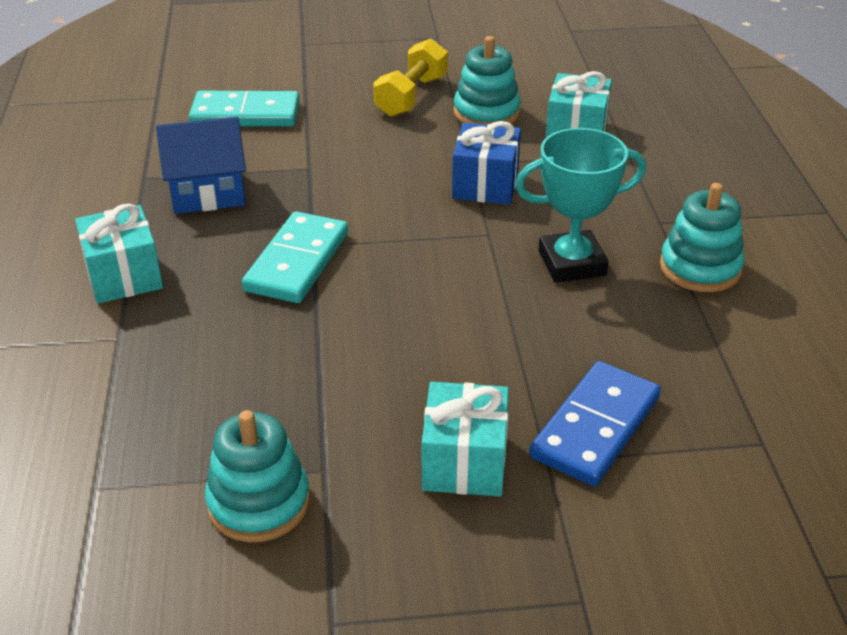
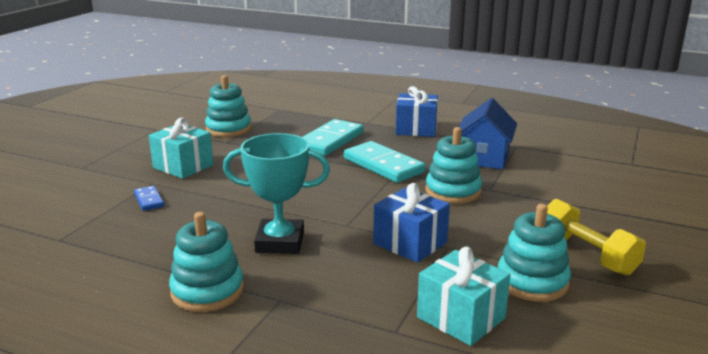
camera: 120 degrees right, 15 degrees down
turquoise gift [75,203,163,304] -> blue gift [396,86,438,137]
turquoise domino [189,91,300,127] -> turquoise domino moved to [302,119,364,156]
turquoise trophy [515,128,646,283] -> turquoise trophy turned 75 degrees clockwise [223,133,330,254]
blue domino [529,361,661,486] -> blue domino [134,186,164,211], size x0.48
none -> turquoise stacking toy [426,127,482,204]

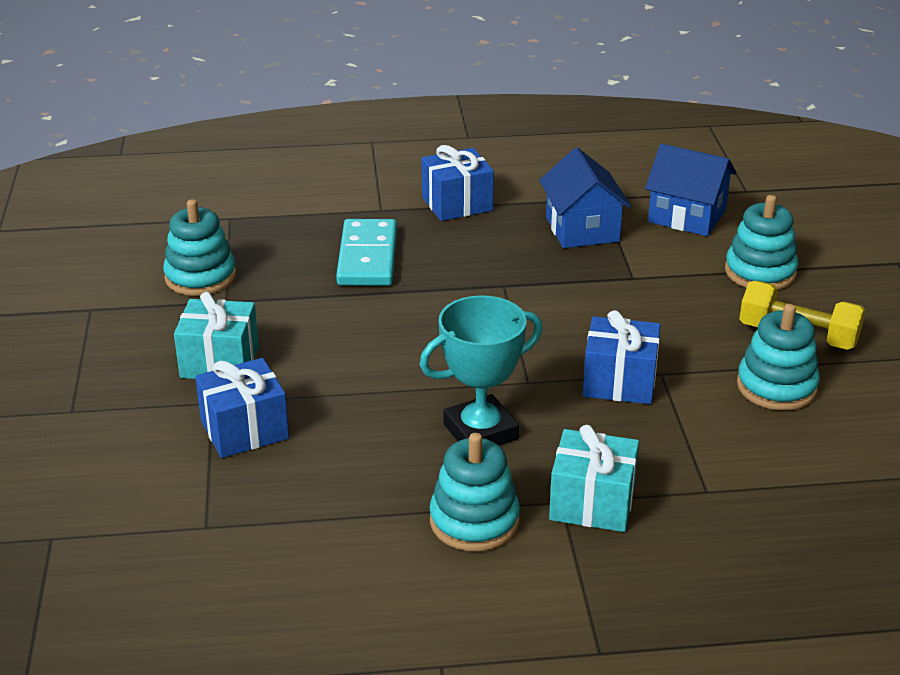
camera: 30 degrees left, 10 degrees up
blue domino [134,186,164,211] -> blue gift [195,358,289,458]
turquoise domino [344,141,426,183] -> none
turquoise gift [417,247,511,346] -> turquoise gift moved to [549,425,639,532]
turquoise stacking toy [426,127,482,204] -> turquoise stacking toy moved to [725,195,799,290]
none -> blue house [645,144,737,236]

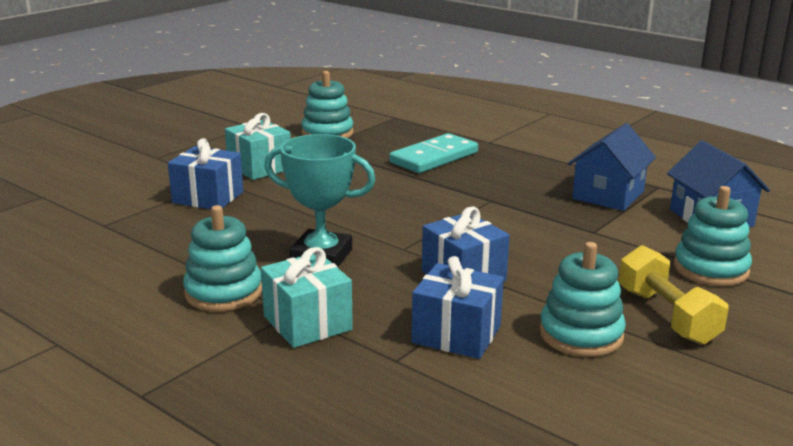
camera: 45 degrees right, 10 degrees down
blue gift [421,145,494,221] -> blue gift moved to [412,256,504,359]

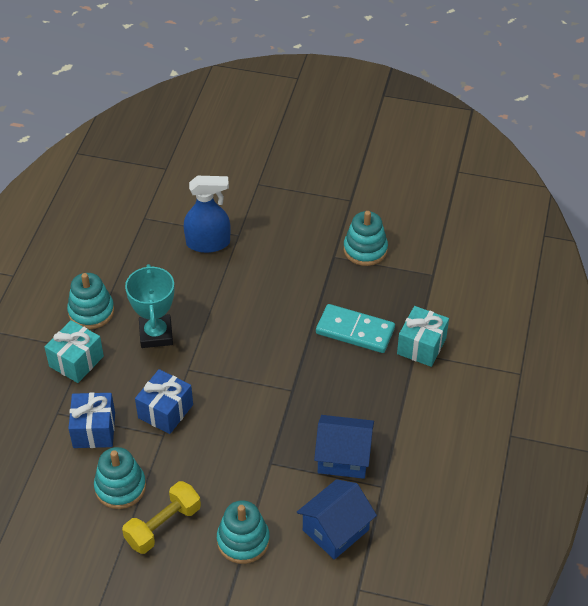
camera: 65 degrees right, 25 degrees up
blue gift [168,138,243,209] -> blue spray bottle [184,176,231,253]
turquoise gift [225,113,291,180] -> turquoise gift moved to [397,306,449,367]

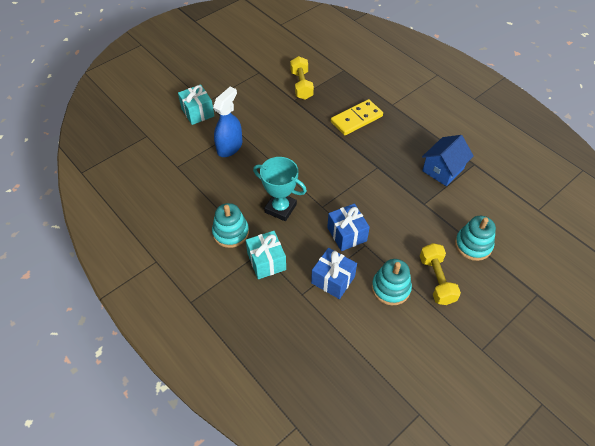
camera: 55 degrees left, 5 degrees up
blue house [297,479,377,560] -> none
turquoise domino [316,304,395,353] -> yellow domino [331,99,383,135]
turquoise stacking toy [344,211,388,266] -> yellow dumbbell [290,56,314,100]
turquoise gift [397,306,449,367] -> turquoise gift moved to [178,84,214,125]

